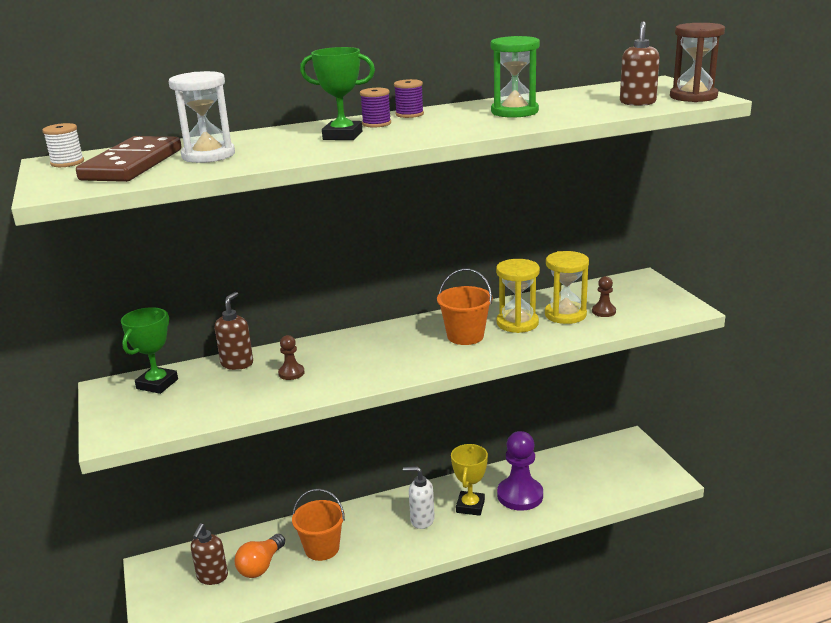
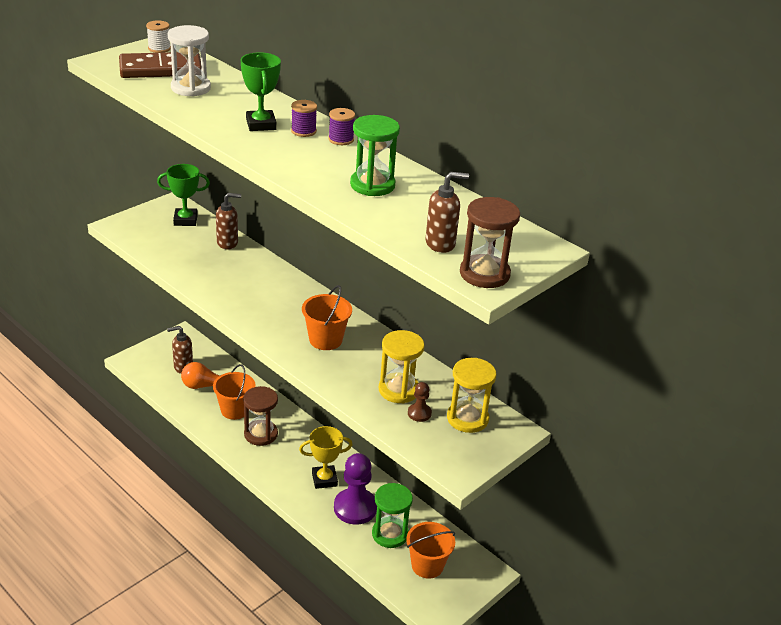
camera: 60 degrees right, 10 degrees up
brown pawn [278,335,305,380] -> none
white soap dispenser [403,466,435,529] -> none
yellow hourglass [496,259,540,333] -> yellow hourglass moved to [447,358,496,433]
none -> brown hourglass [243,386,278,446]
none -> green hourglass [372,483,413,548]
none -> orange bucket [406,522,455,579]

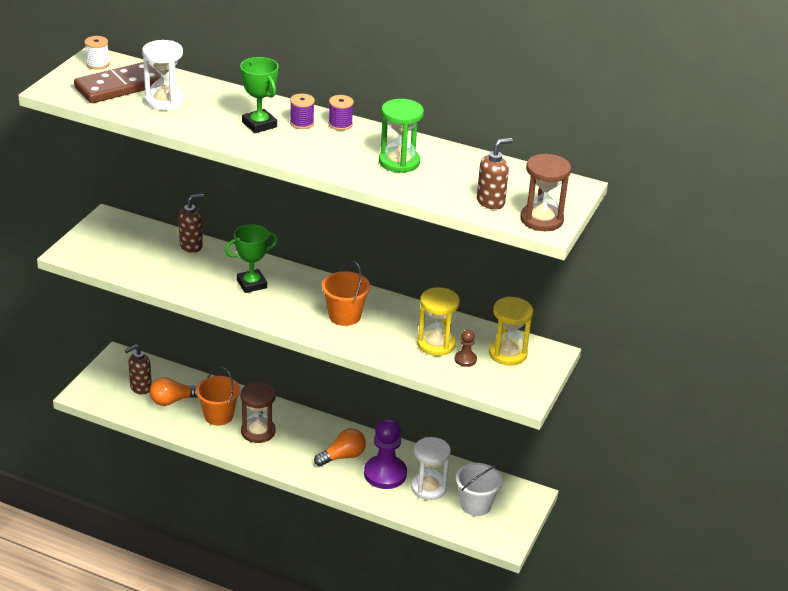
camera: 20 degrees left, 0 degrees up
green trophy [157,164,210,226] -> green trophy moved to [225,224,278,293]
yellow trophy [299,426,353,489] -> orange light bulb [314,428,366,466]
green hourglass [372,483,413,548] -> white hourglass [411,437,451,500]
orange bucket [406,522,455,579] -> white bucket [456,463,502,516]

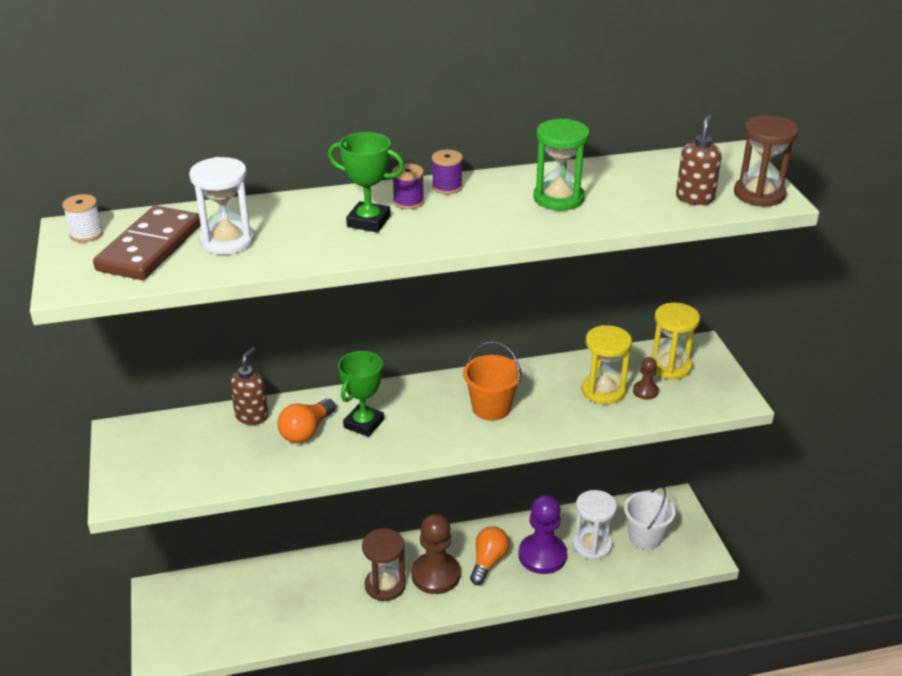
camera: 35 degrees left, 0 degrees up
brown soap dispenser [125,344,152,395] -> none
orange light bulb [150,377,198,406] -> orange light bulb moved to [277,398,336,443]
orange bucket [196,367,240,425] -> none
none -> brown pawn [411,514,461,594]

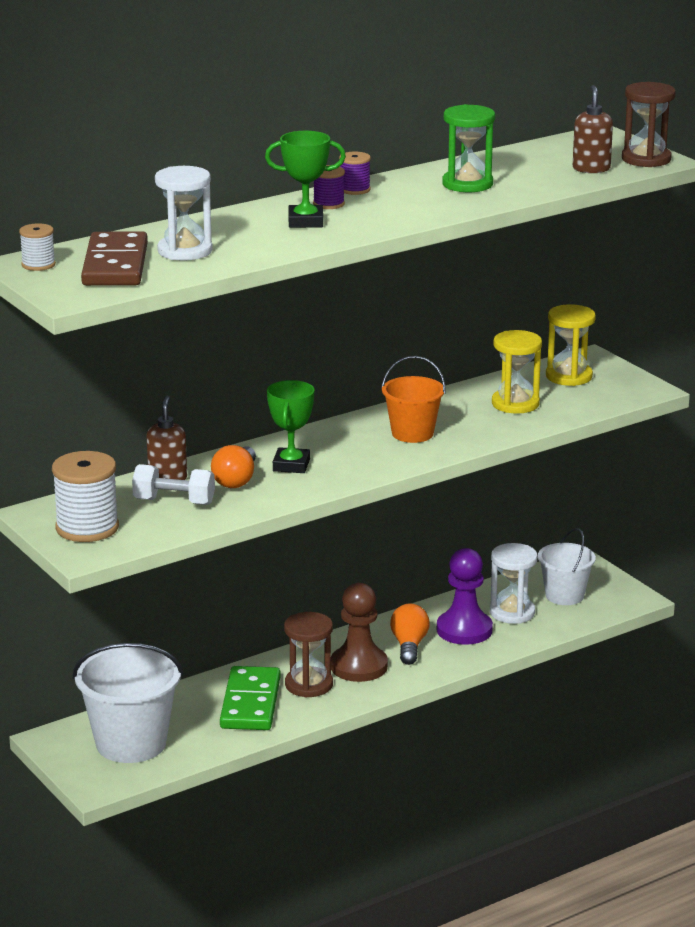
camera: 20 degrees left, 10 degrees down
brown pawn [633,357,659,400] -> none
none -> white spool [52,451,119,542]
none -> white bucket [73,643,183,763]
none -> white dumbbell [132,464,215,505]
none -> green domino [220,666,281,730]

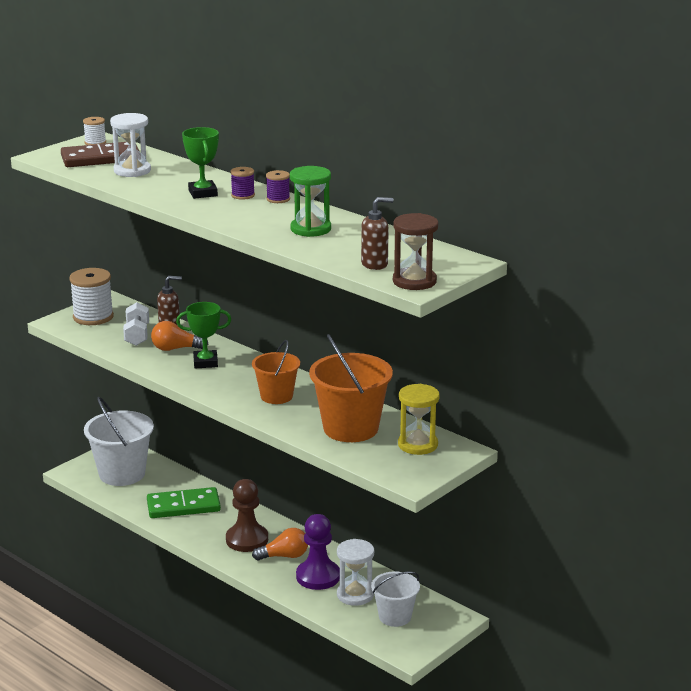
camera: 75 degrees right, 0 degrees up
brown hourglass [284,612,333,697] -> none
yellow hourglass [492,330,542,414] -> orange bucket [309,334,393,442]

